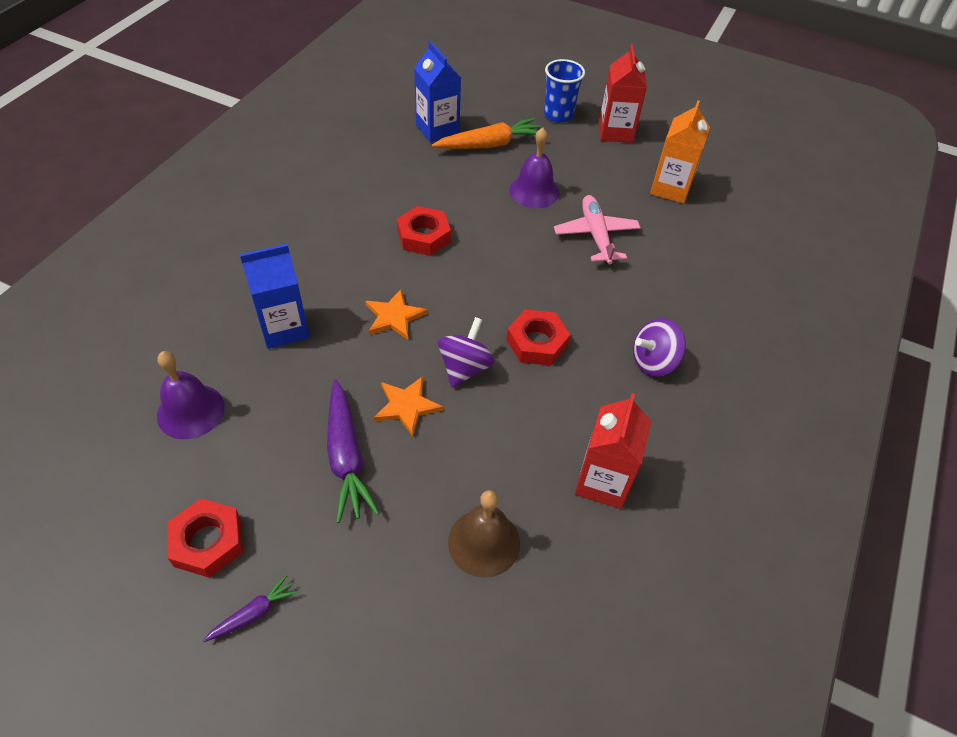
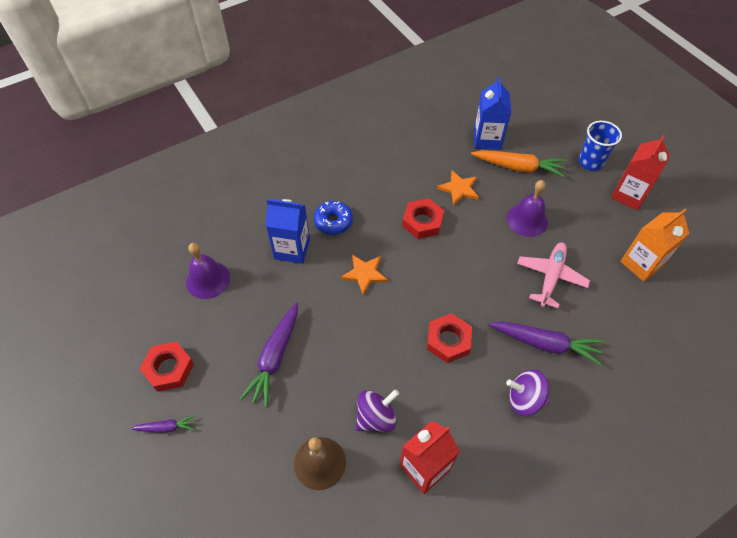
camera: 35 degrees right, 5 degrees up
orange star [374,376,443,436] -> orange star moved to [437,170,479,206]
purple spinning top [438,317,494,388] -> purple spinning top moved to [356,389,399,432]
none -> blue donut [314,201,353,235]
none -> purple carrot [489,321,603,365]

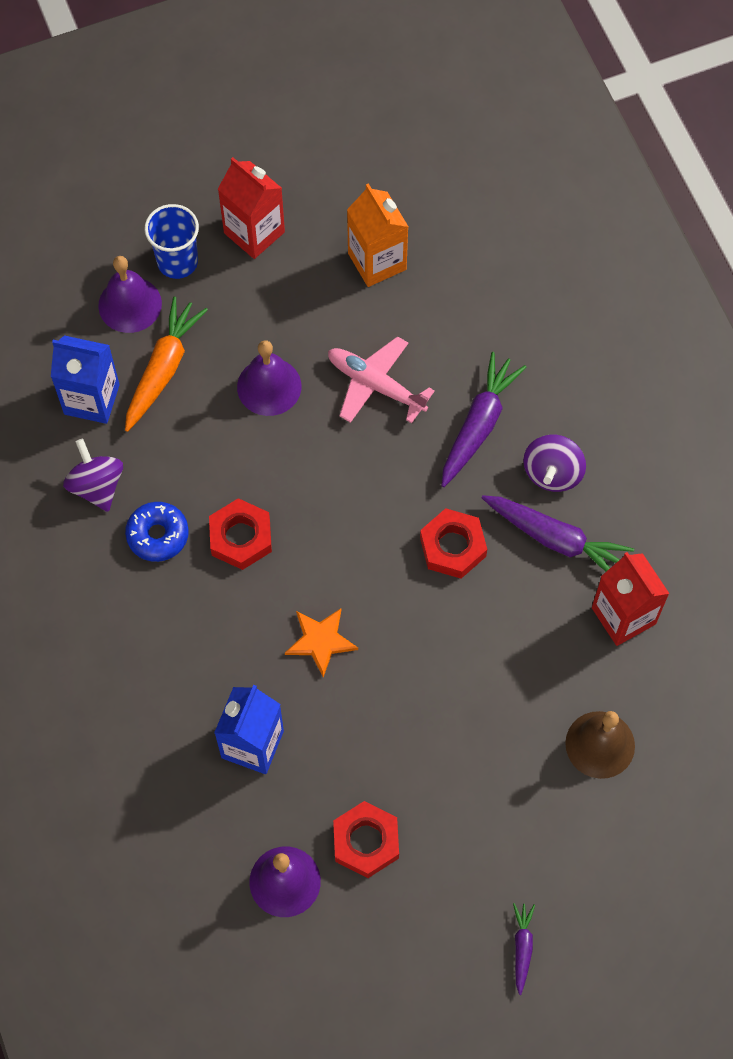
camera: 80 degrees left, 10 degrees up
red nut [139,341,194,392] -> red nut moved to [333,801,399,878]
purple carrot [240,302,298,408] -> purple carrot moved to [482,495,634,571]
blue donut [314,201,353,235] -> blue donut moved to [125,502,189,562]
purple spinning top [356,389,399,432] -> purple spinning top moved to [63,439,123,512]
orange star [437,170,479,206] -> none
none -> purple bell [98,256,162,333]

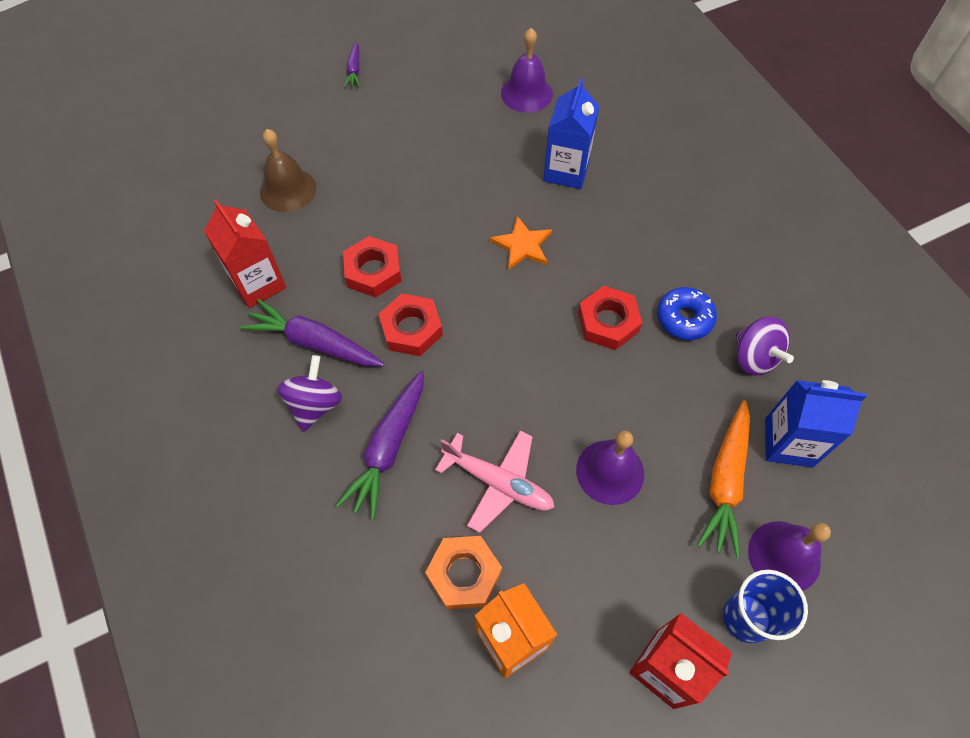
camera: 175 degrees right, 5 degrees down
red nut [333,801,399,878] -> red nut moved to [343,236,401,298]
none -> orange nut [425,536,502,609]

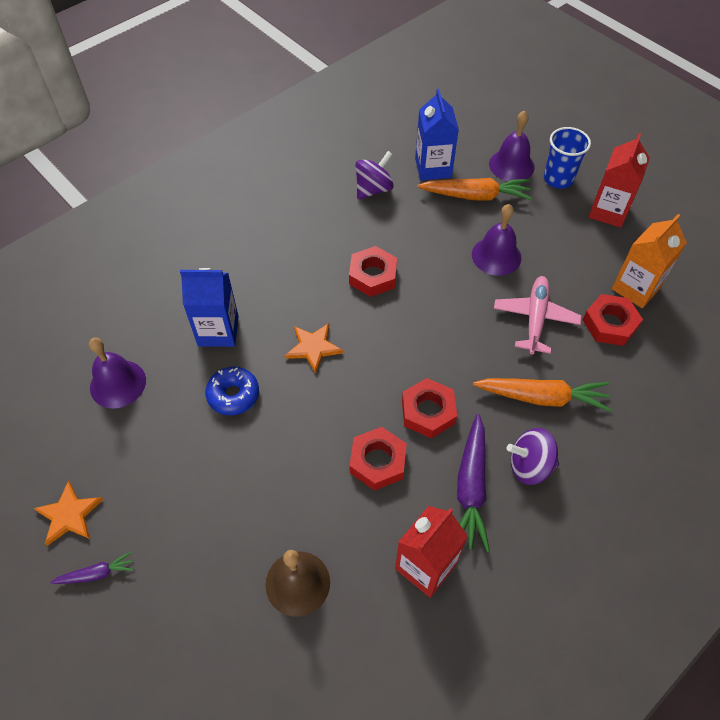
camera: 105 degrees left, 5 degrees down
purple carrot [336,371,424,520] -> orange carrot [473,378,611,411]
orange nut [425,536,502,609] -> red nut [583,294,643,346]
blue donut [657,287,717,340] -> blue donut moved to [205,367,259,415]
none -> orange star [34,481,103,546]

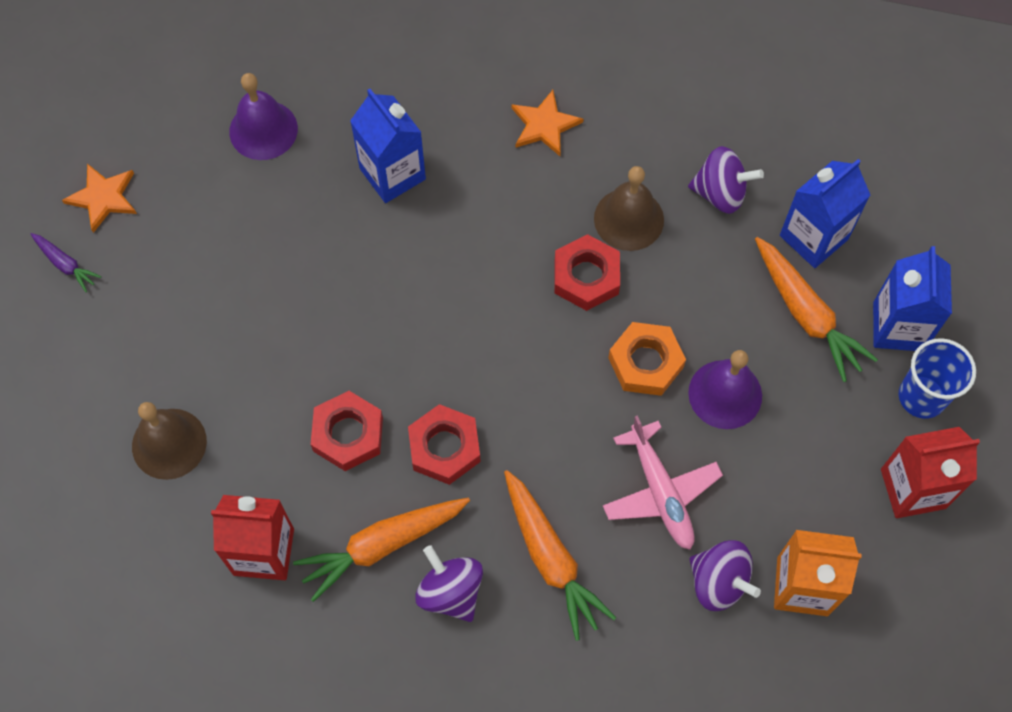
camera: 55 degrees right, 10 degrees up
blue donut [205,367,259,415] -> none
orange star [285,323,343,374] -> orange star moved to [511,90,583,156]
purple carrot [457,414,490,552] -> orange carrot [293,498,470,602]
purple bell [489,111,535,181] -> blue carton [873,246,952,351]
pink plane [494,276,582,355] -> pink plane turned 90 degrees clockwise [603,415,723,550]
red nut [583,294,643,346] -> purple spinning top [689,540,761,611]
none -> brown bell [594,166,664,251]
none -> orange nut [608,322,686,396]

